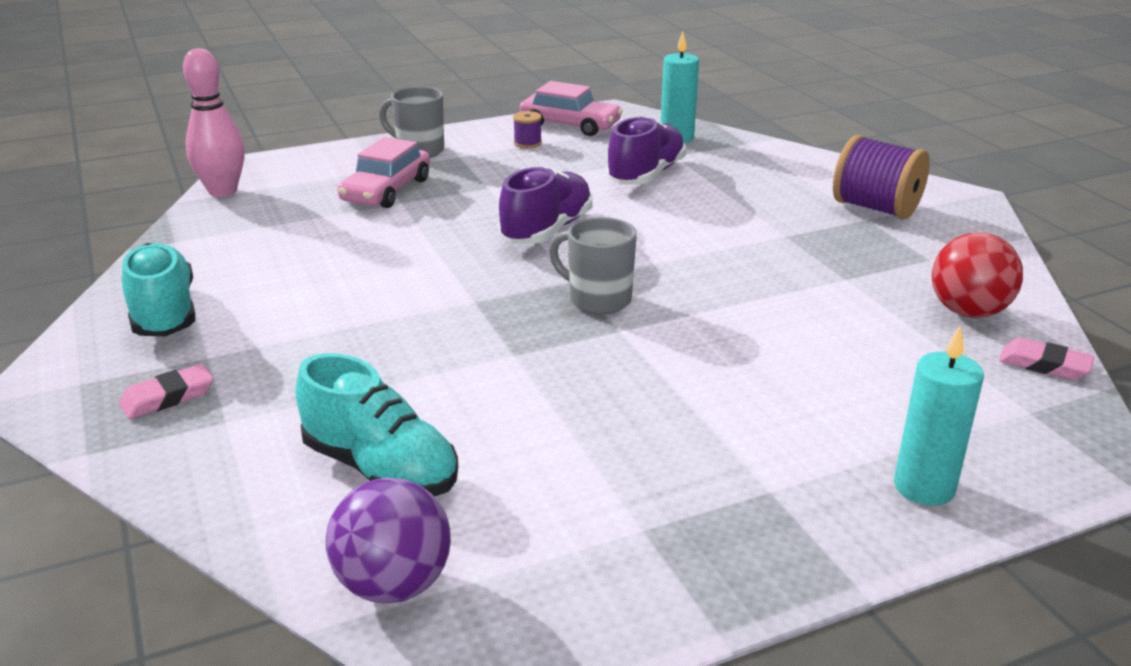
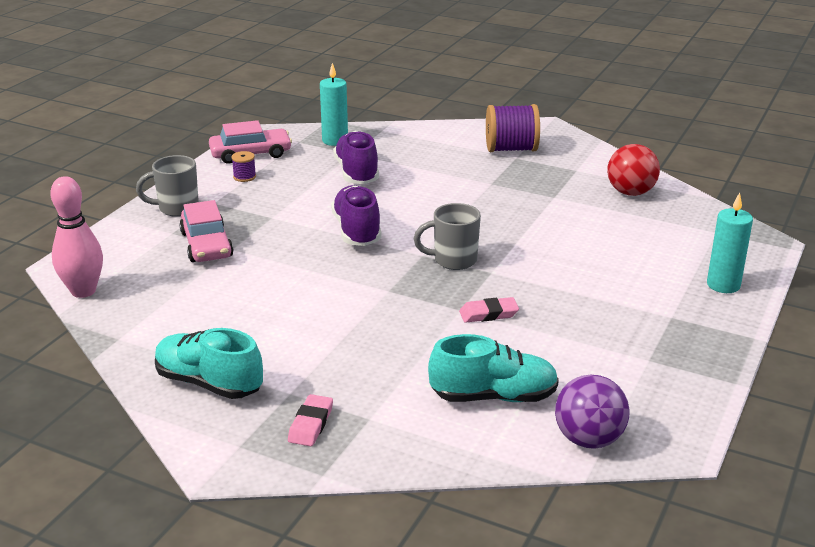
camera: 40 degrees left, 0 degrees up
pink eraser [999,338,1094,380] -> pink eraser moved to [459,297,519,323]

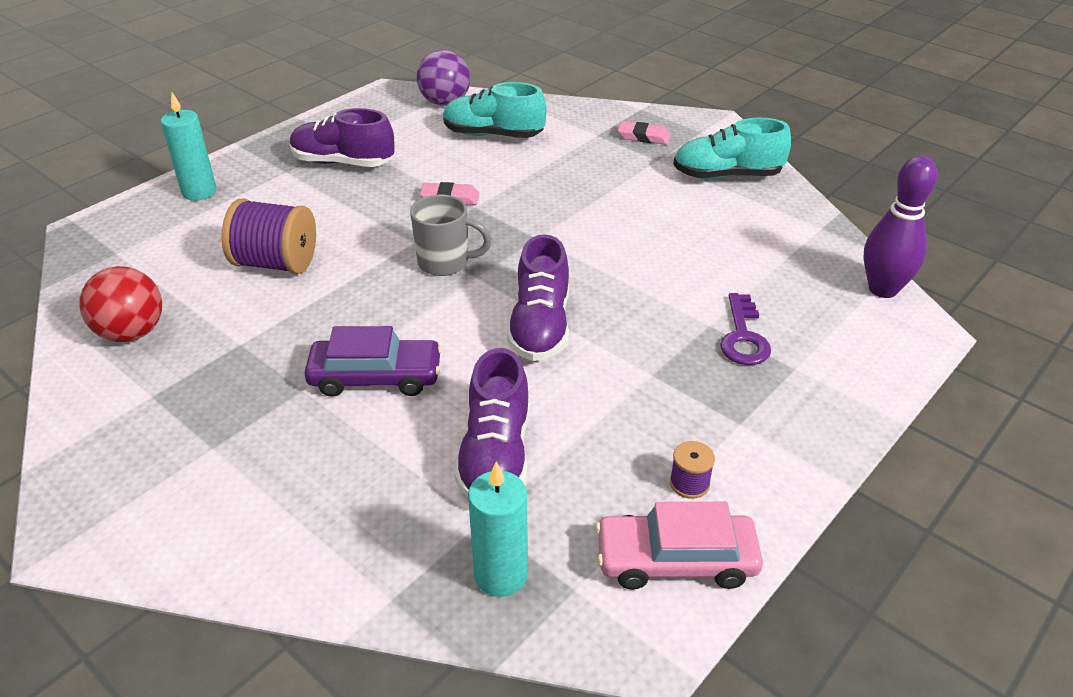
camera: 165 degrees left, 10 degrees up
pink bowling pin [50,176,103,298] -> purple bowling pin [864,156,938,298]
grey mug [136,155,199,217] -> none
turquoise shoe [155,328,263,399] -> turquoise shoe turned 135 degrees clockwise [673,118,791,179]
pink car [179,200,233,262] -> purple key [720,293,771,365]
pink eraser [288,394,333,446] -> pink eraser turned 75 degrees clockwise [618,121,671,145]
purple spool [486,104,540,152] -> purple spool moved to [222,199,316,274]
none -> purple shoe [290,108,395,167]
none -> purple car [304,326,442,397]

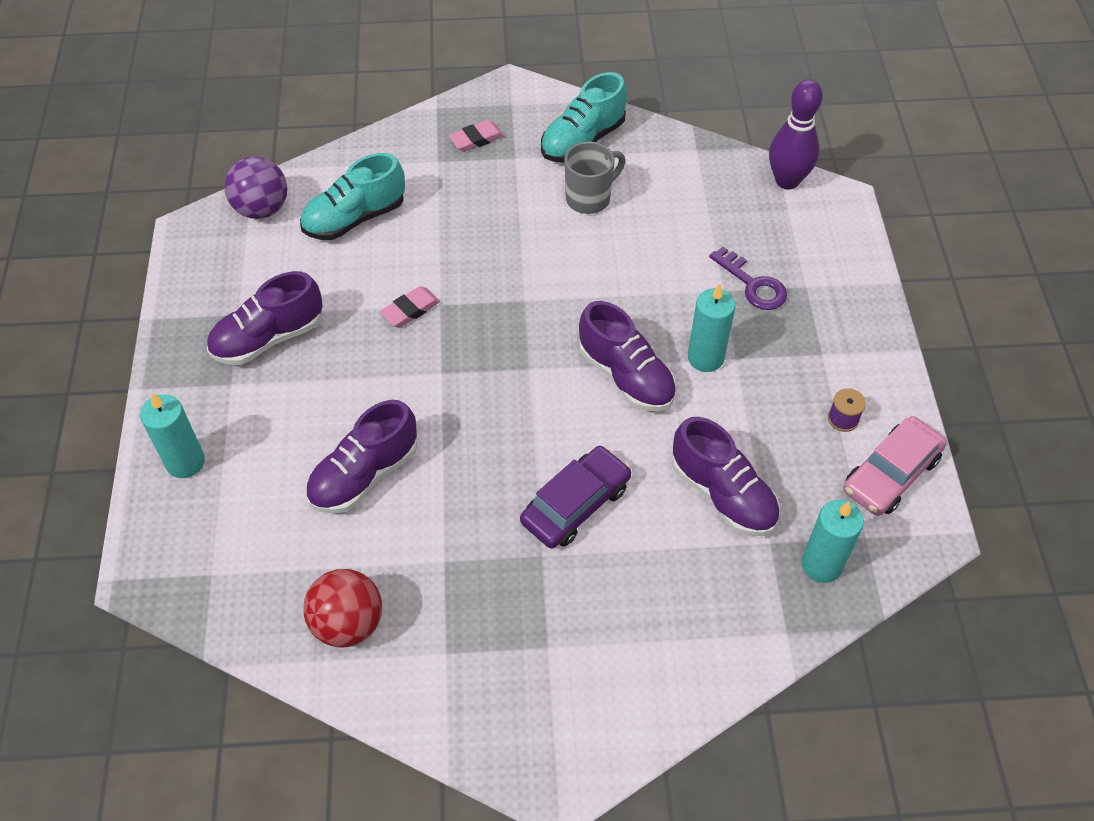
camera: 45 degrees left, 15 degrees up
purple spool [222,199,316,274] -> purple shoe [305,400,417,514]
grey mug [410,195,492,276] -> grey mug moved to [564,141,625,214]
none -> turquoise candle [688,283,735,372]

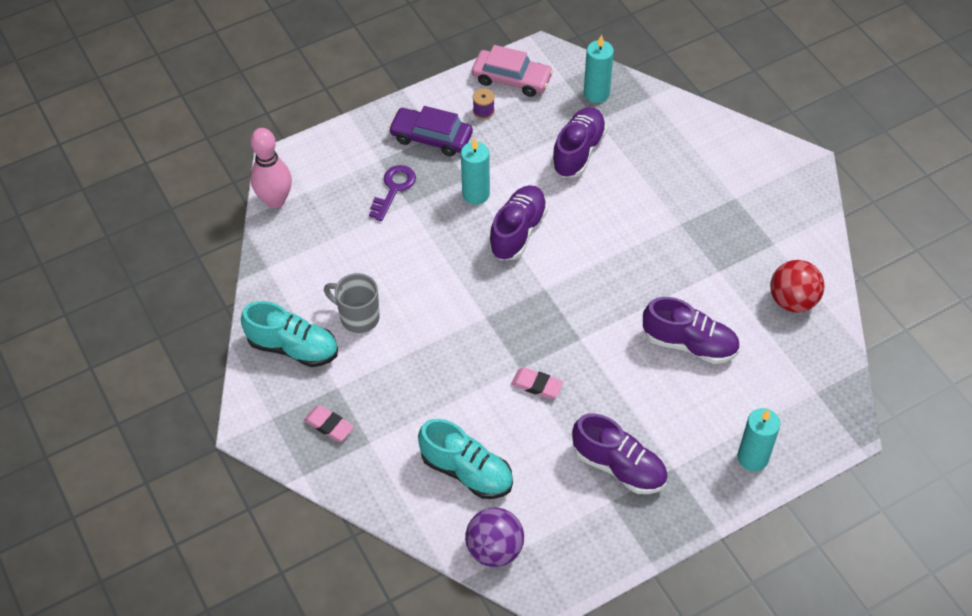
camera: 115 degrees left, 0 degrees up
purple car [520,446,631,549] -> purple car moved to [389,106,473,156]
purple bowling pin [769,79,823,190] -> pink bowling pin [250,128,292,208]

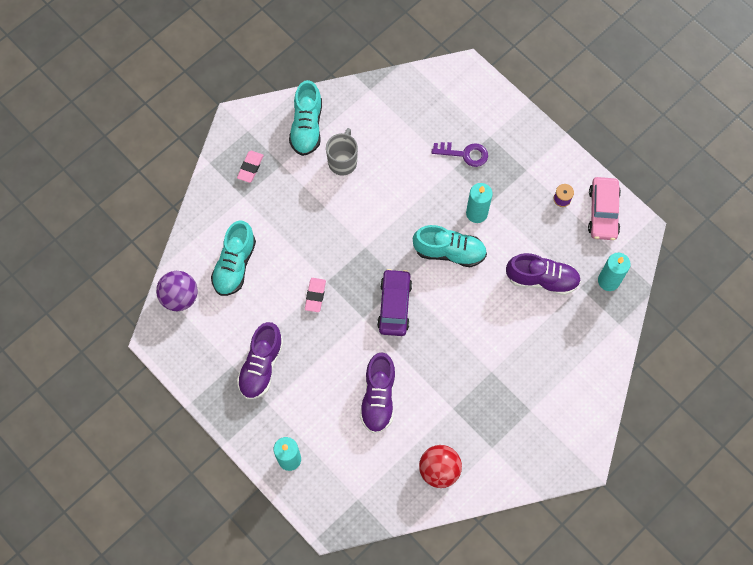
camera: 75 degrees right, 15 degrees up
pink bowling pin [250,128,292,208] -> none
purple car [389,106,473,156] -> purple car moved to [377,269,412,336]
purple shoe [489,185,548,260] -> turquoise shoe [413,225,487,267]

